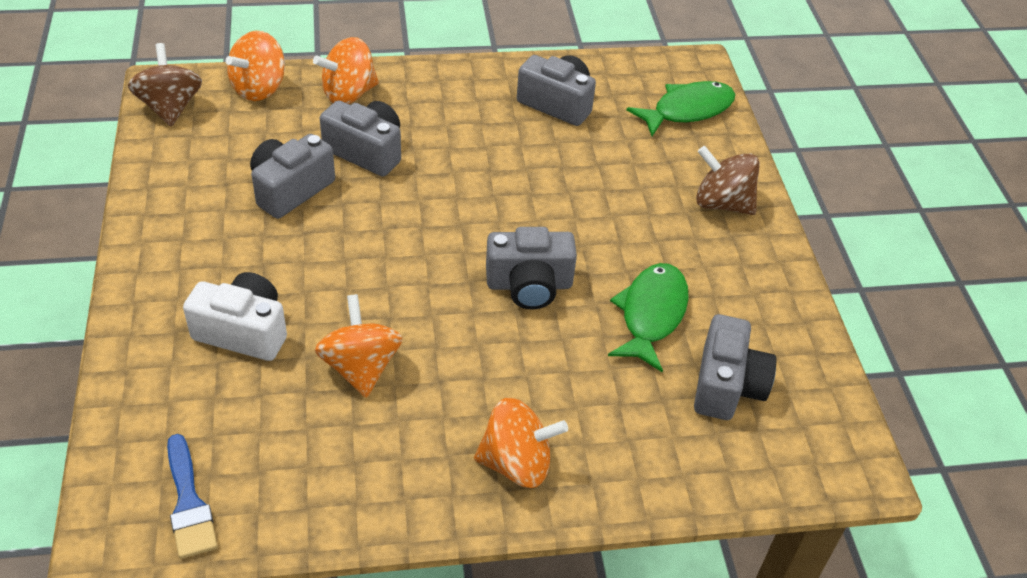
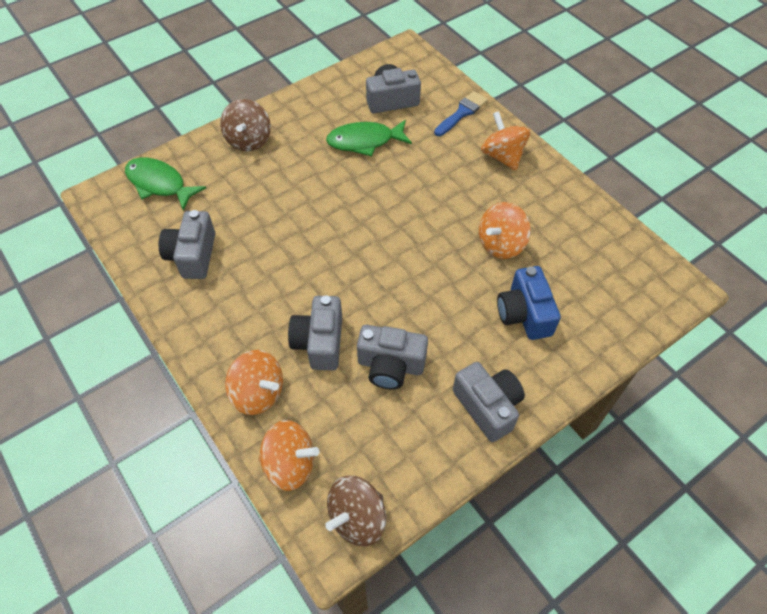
camera: 115 degrees left, 10 degrees up
blue brush [167,434,218,559] -> blue brush moved to [434,91,488,136]
white camera [183,272,287,361] -> blue camera [497,266,561,340]
grey camera [486,227,577,310] -> grey camera moved to [453,362,525,442]

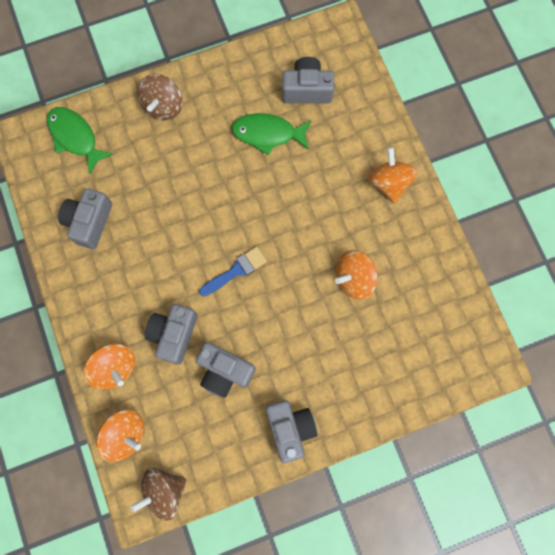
camera: 15 degrees right, 20 degrees up
blue brush [434,91,488,136] -> blue brush moved to [199,247,267,296]
blue camera [497,266,561,340] -> none

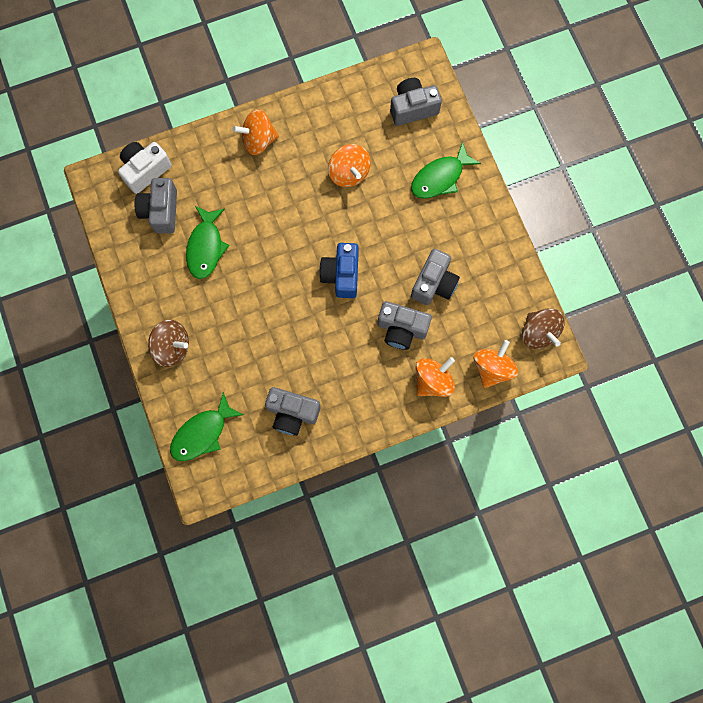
camera: 90 degrees left, 0 degrees up
blue brush [199,247,267,296] -> blue camera [319,243,359,298]
grey camera [266,400,317,463] -> grey camera moved to [390,78,442,126]
none -> white camera [118,142,172,194]
none -> green fish [411,141,481,199]

